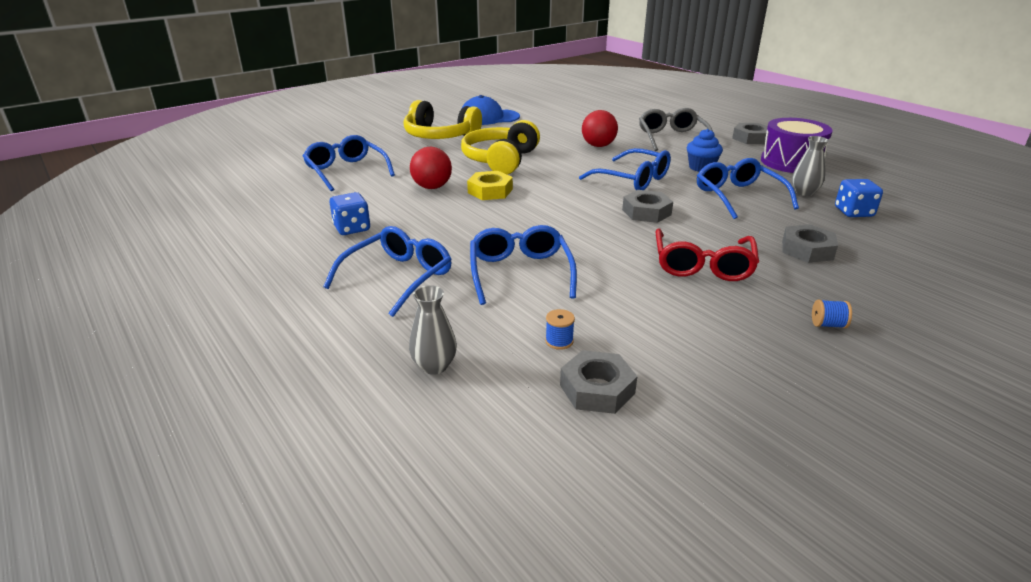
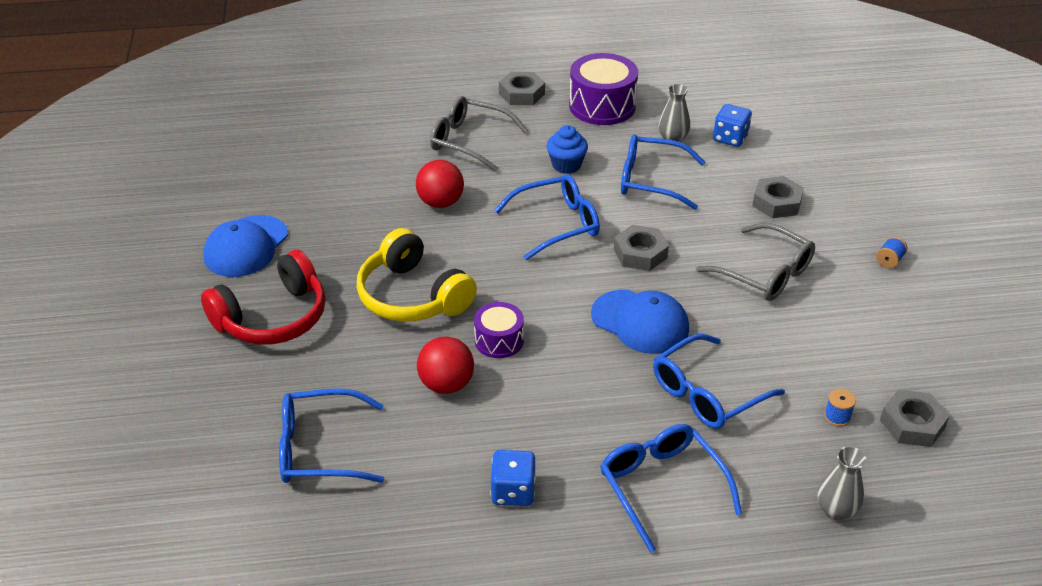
camera: 60 degrees left, 10 degrees up
yellow headphones [404,100,482,139] -> red headphones [201,250,326,345]
yellow nut [467,171,513,200] -> purple drum [474,302,524,358]
blue glasses [470,225,577,305] -> blue glasses turned 60 degrees counterclockwise [653,334,785,429]
red glasses [655,228,759,281] -> grey glasses [696,223,815,301]
none -> blue cap [591,289,689,354]

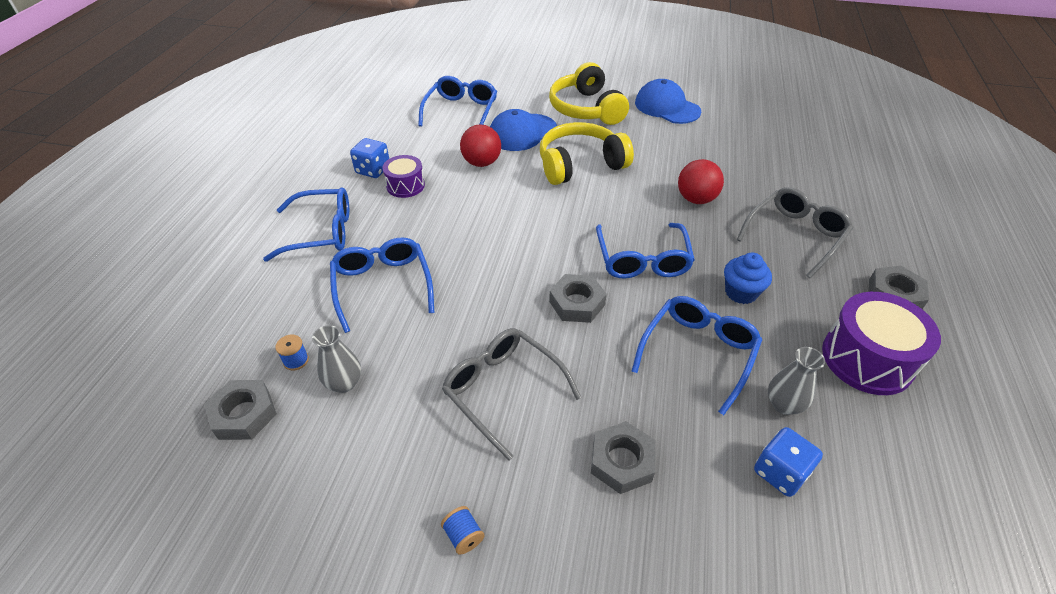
camera: 110 degrees right, 5 degrees up
red headphones [201,250,326,345] -> yellow headphones [549,62,629,125]
purple drum [474,302,524,358] -> purple drum moved to [382,155,425,198]
blue cap [591,289,689,354] -> blue cap moved to [490,109,557,151]
grey glasses [696,223,815,301] -> grey glasses turned 75 degrees clockwise [442,328,582,461]
grey vase [818,446,866,521] -> grey vase moved to [312,325,361,393]

